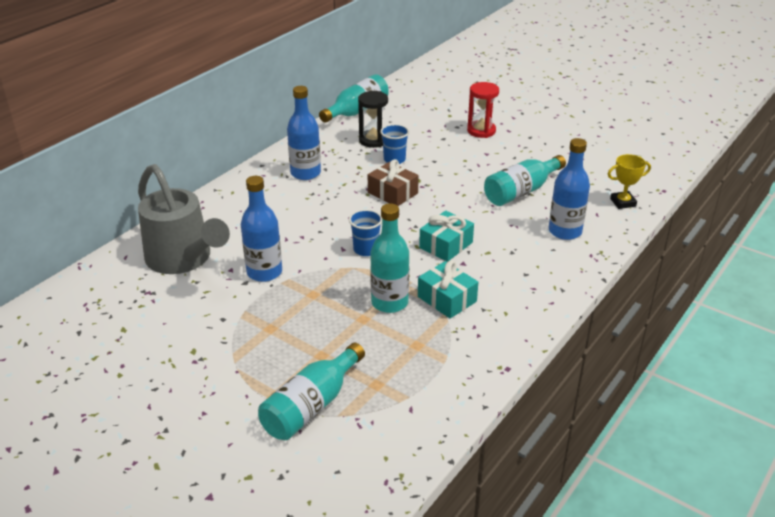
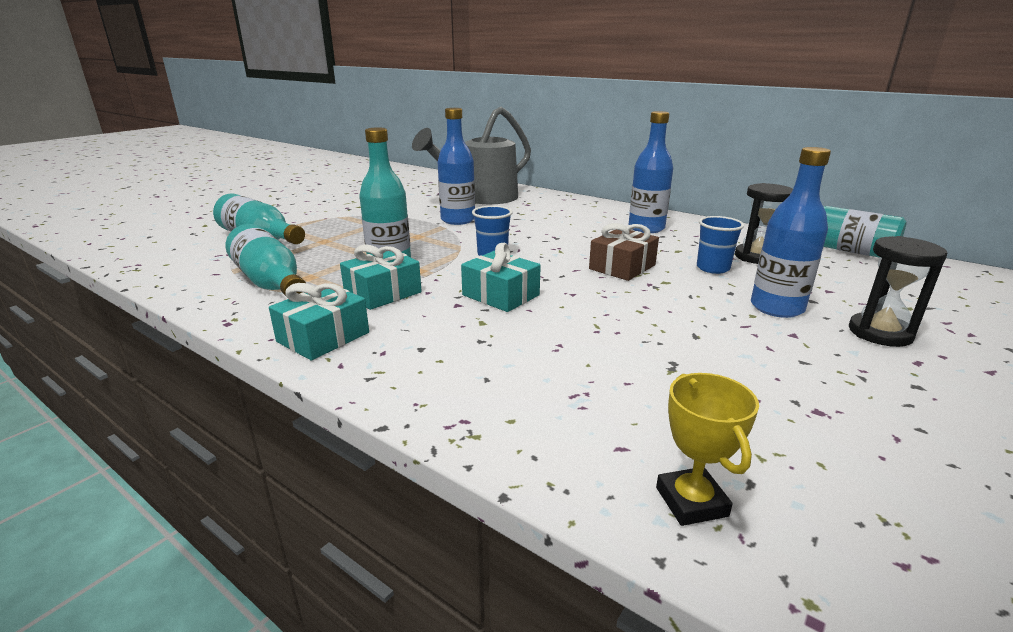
camera: 90 degrees right, 10 degrees down
red hourglass [467,82,499,138] -> black hourglass [849,236,948,347]
turquoise bottle [484,155,566,206] -> turquoise bottle moved to [226,224,306,296]
blue bottle [549,138,590,240] -> blue bottle moved to [751,147,831,318]
none -> turquoise gift [269,283,369,360]

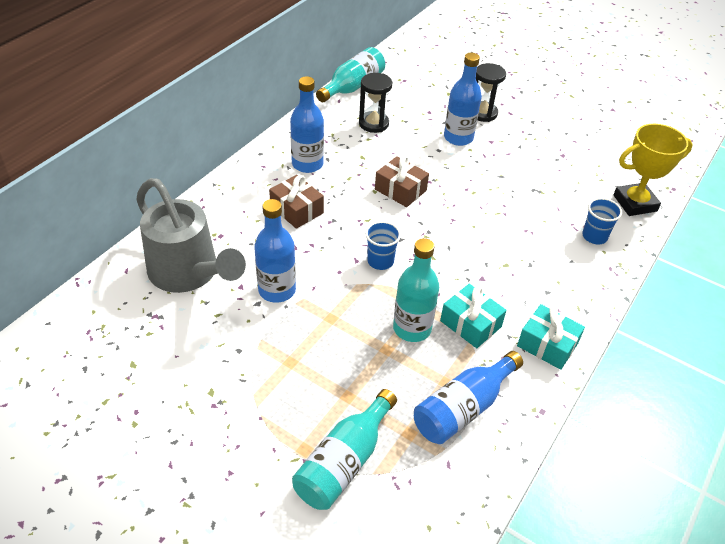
camera: 95 degrees left, 20 degrees up
turquoise bottle [226,224,306,296] -> blue bottle [414,351,523,444]
turquoise gift [461,243,541,312] -> none
yellow trophy [656,373,759,526] -> yellow trophy [613,124,693,216], size x1.65
blue cup [697,216,744,274] -> blue cup moved to [582,198,622,244]
none -> brown gift [269,175,324,229]

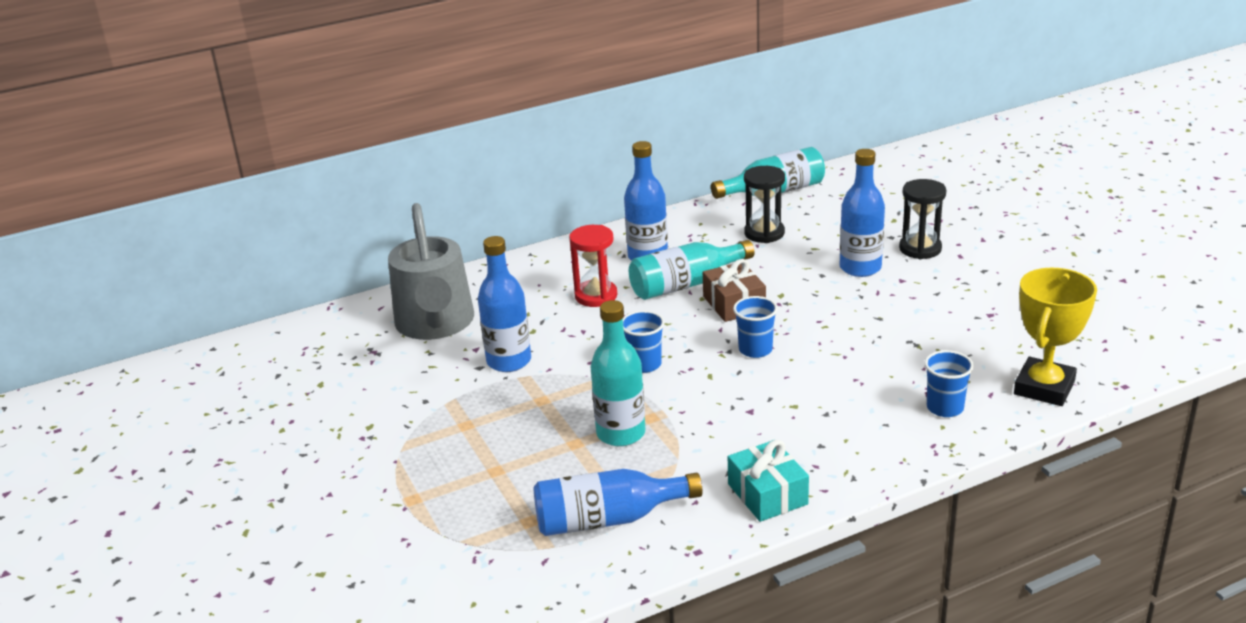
camera: 35 degrees right, 15 degrees down
brown gift [269,175,324,229] -> red hourglass [569,225,617,307]
turquoise bottle [292,389,397,510] -> turquoise bottle moved to [629,240,755,300]
turquoise gift [440,284,507,348] -> none
yellow trophy [613,124,693,216] -> yellow trophy turned 75 degrees counterclockwise [1014,268,1097,406]
none -> blue cup [733,296,778,358]

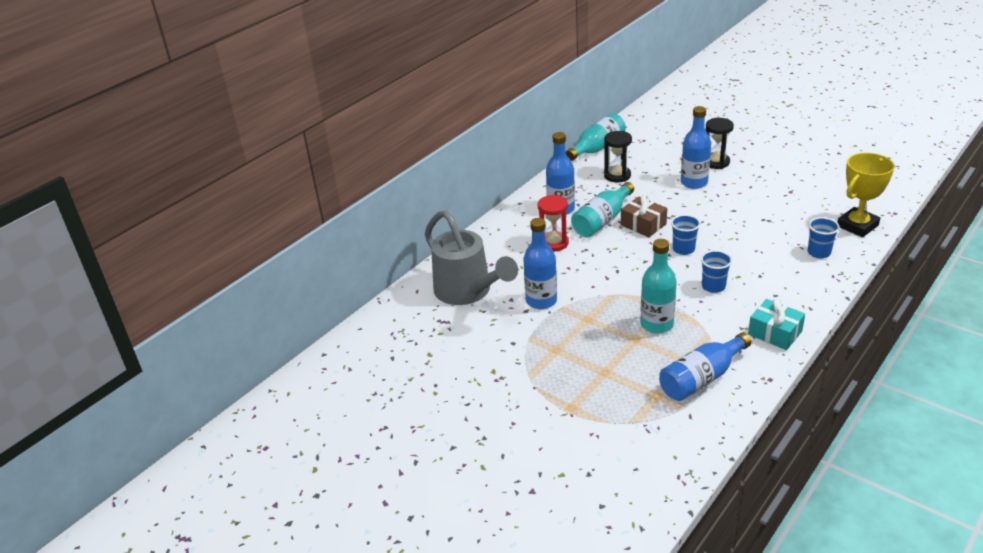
camera: 25 degrees left, 5 degrees up
blue cup [623,310,665,373] -> blue cup moved to [701,250,732,293]
yellow trophy [1014,268,1097,406] -> yellow trophy turned 45 degrees clockwise [837,153,894,237]

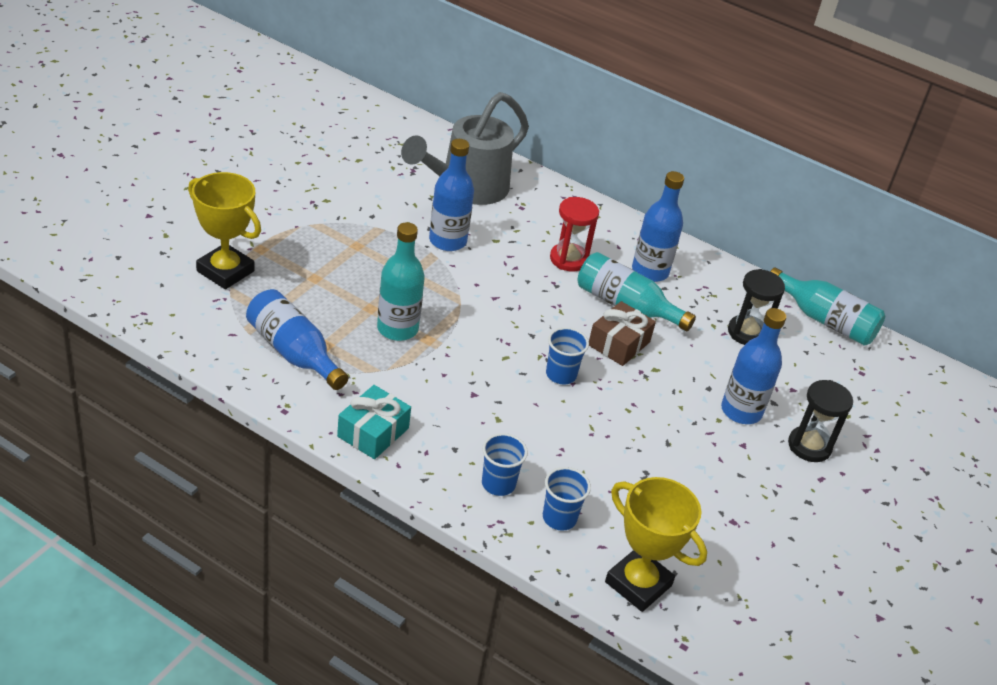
camera: 75 degrees right, 5 degrees up
blue cup [701,250,732,293] -> blue cup moved to [482,433,528,496]
none -> yellow trophy [188,172,261,289]

